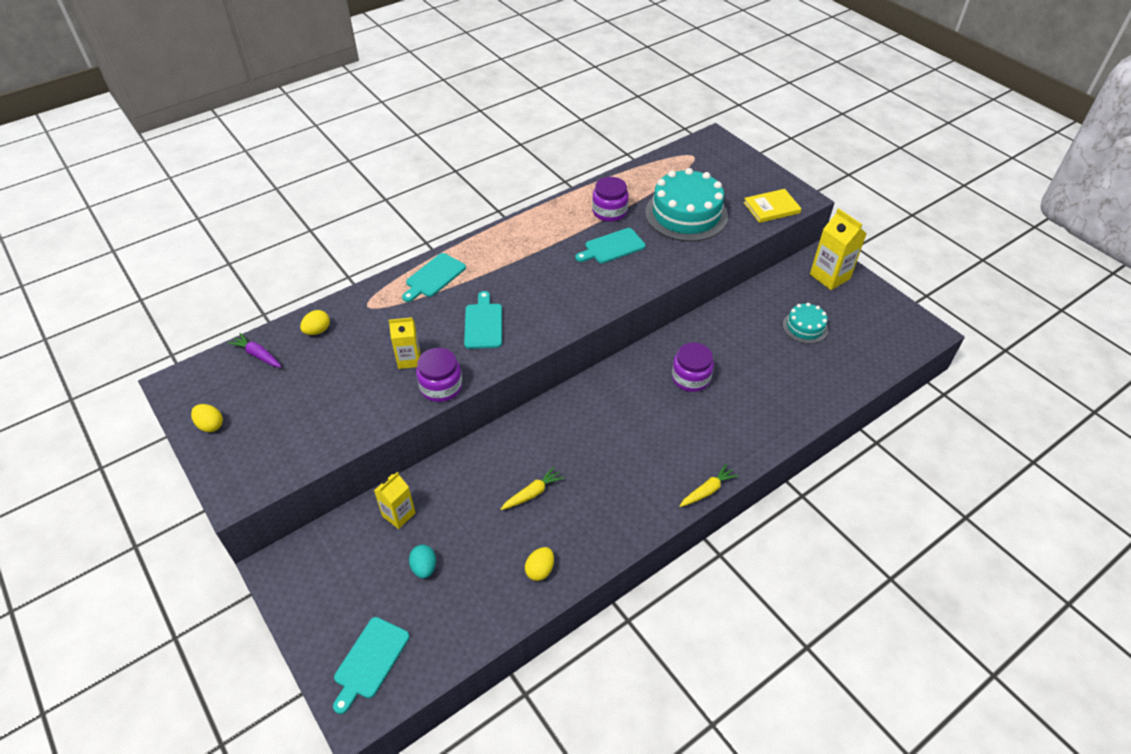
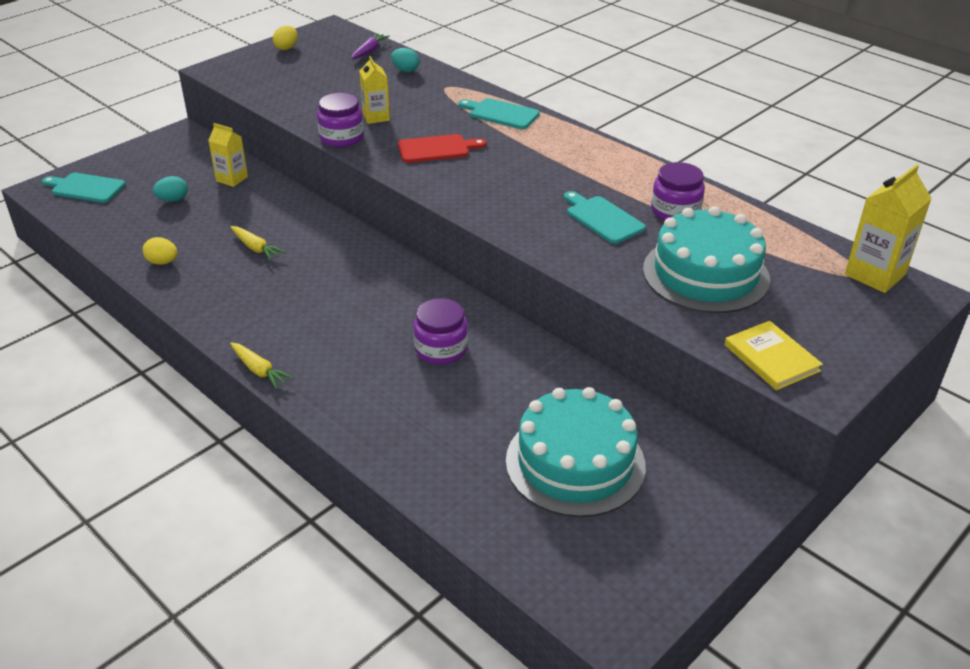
camera: 80 degrees right, 10 degrees down
yellow egg [300,310,330,335] -> turquoise egg [391,48,420,72]
turquoise cutting board [464,291,502,349] -> red cutting board [398,134,486,163]
turquoise cake [783,303,828,344] -> turquoise cake [506,387,646,517], size x1.93
yellow carton [810,208,867,290] -> yellow carton moved to [845,164,932,293]

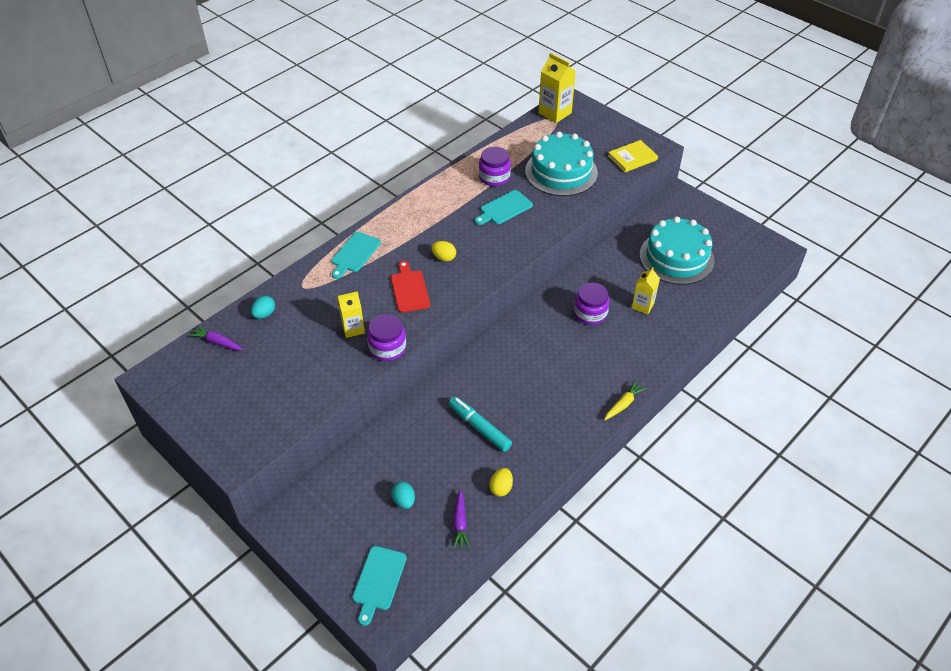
camera: 90 degrees left, 10 degrees up
yellow carton [208,123,248,187] -> yellow carton moved to [632,268,660,314]
yellow carrot [230,226,285,261] -> turquoise marker [449,397,512,452]
yellow egg [273,26,297,50] -> yellow egg moved to [431,241,456,262]
none -> purple carrot [453,489,470,549]

